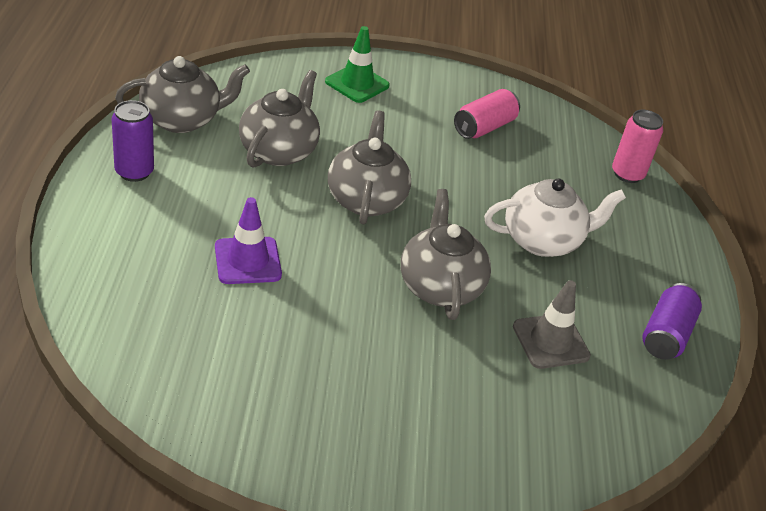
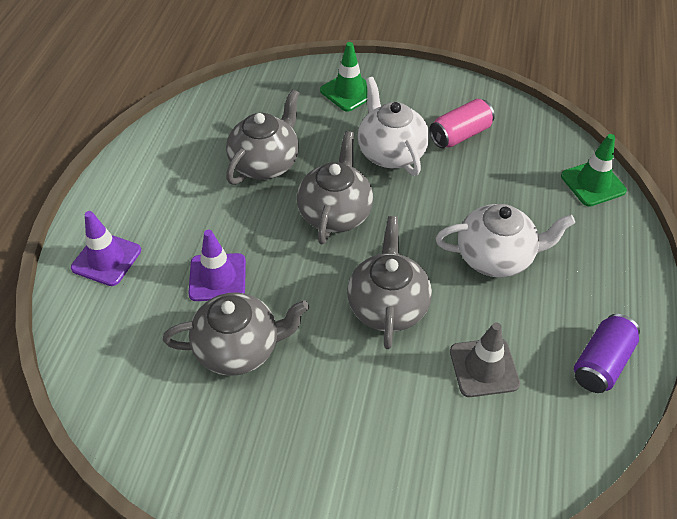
camera: 15 degrees right, 10 degrees up
purple can [112,100,154,182] -> none
grey teapot [115,56,250,133] -> grey teapot moved to [163,292,309,376]
pink can [612,110,663,183] -> green traffic cone [561,134,627,207]
none -> purple traffic cone [71,211,141,286]
none -> white teapot [358,77,429,176]

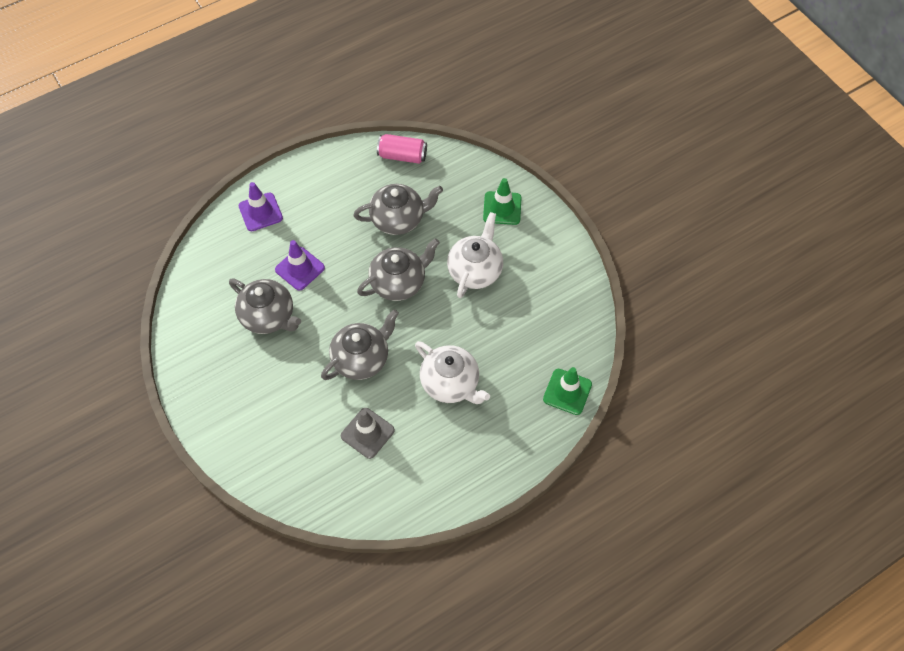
camera: 45 degrees right, 10 degrees up
pink can [429,99,495,148] -> pink can moved to [377,134,427,164]
purple can [574,314,640,393] -> none

